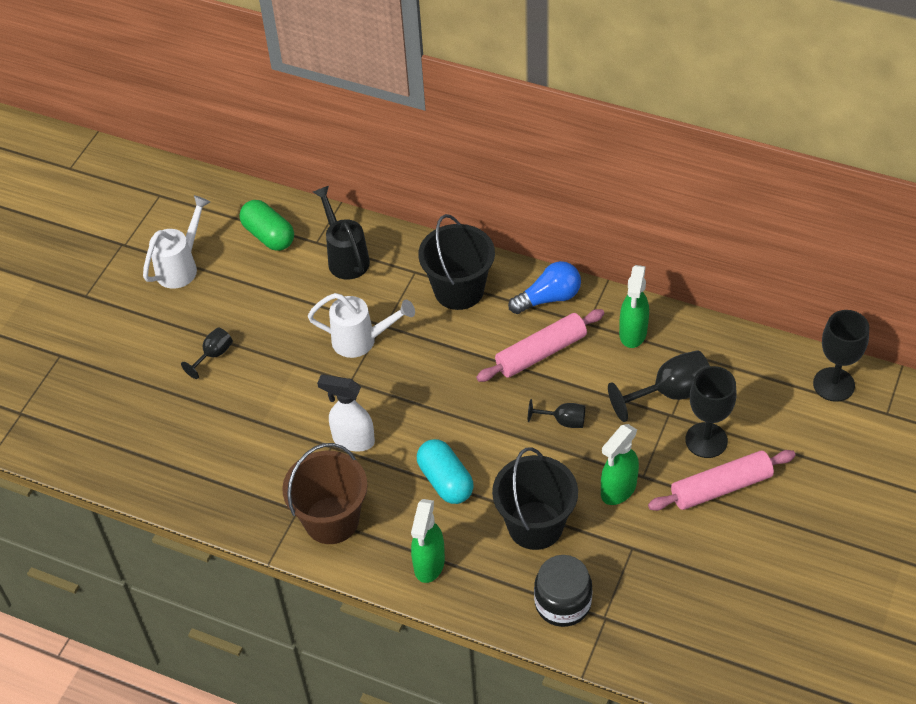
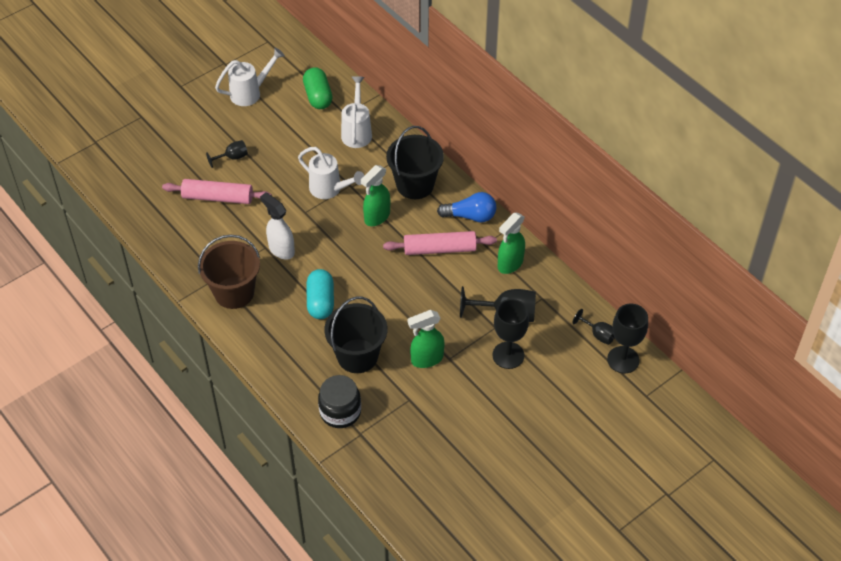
camera: 25 degrees right, 0 degrees up
black watering can [313,186,370,280] -> white watering can [341,76,372,148]
green spray bottle [411,499,445,583] -> green spray bottle moved to [361,165,390,226]
black goblet [528,399,585,428] -> black goblet moved to [572,309,614,345]
pink rolling pin [648,450,796,511] -> pink rolling pin moved to [162,179,272,204]

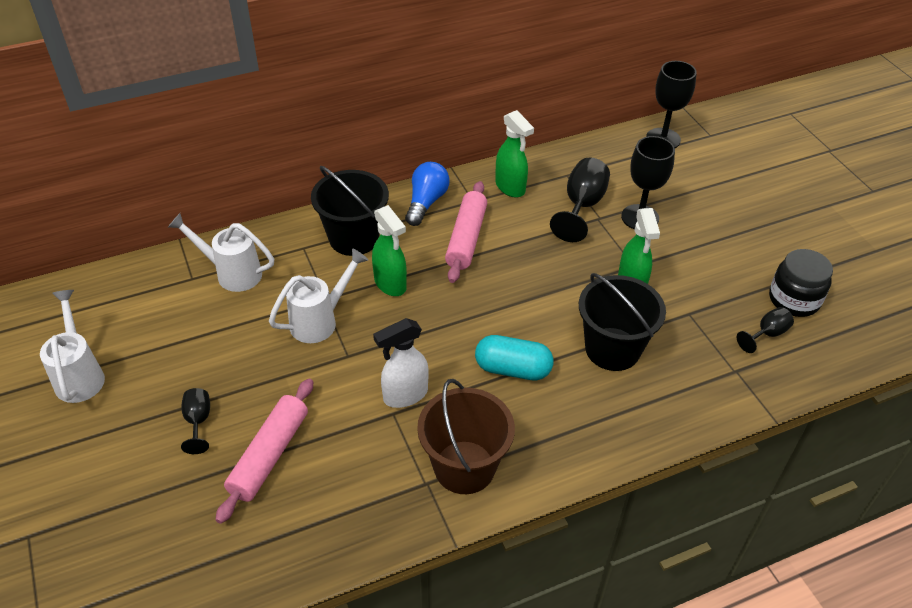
camera: 75 degrees left, 5 degrees down
green capsule [303,67,333,109] -> none
black jar [318,375,361,428] -> black jar moved to [769,249,833,317]
black goblet [572,309,614,345] -> black goblet moved to [737,307,794,353]

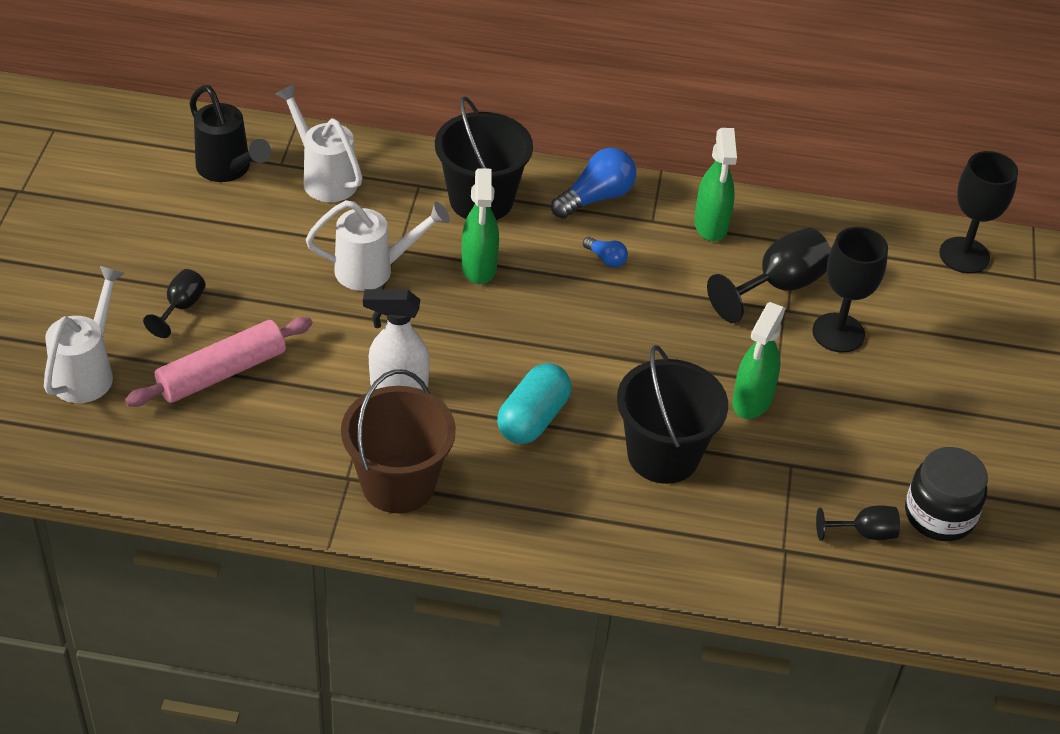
camera: 30 degrees right, 0 degrees up
white watering can [40,290,105,403] -> white watering can moved to [44,266,125,403]
pink rolling pin [445,181,487,283] -> blue light bulb [583,237,628,268]
turquoise capsule [475,335,553,380] -> turquoise capsule turned 75 degrees clockwise [497,363,571,444]
none -> black watering can [189,85,271,182]

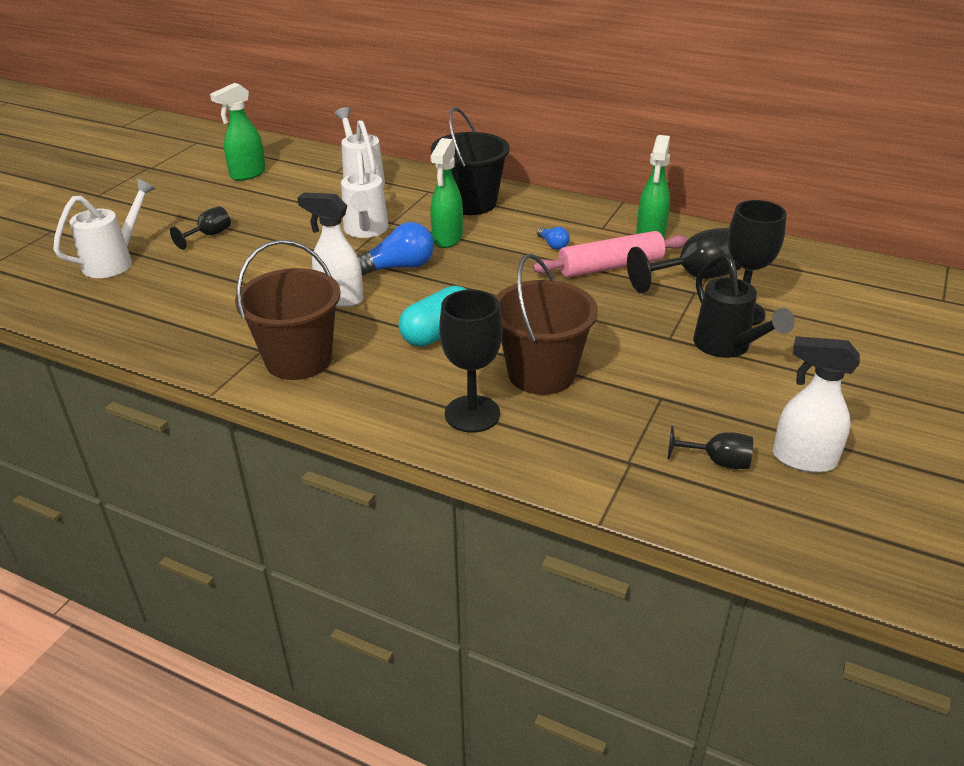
camera: 20 degrees right, 10 degrees down
pink rolling pin [125,317,313,407] -> pink rolling pin moved to [533,231,688,277]
black watering can [189,85,271,182] -> black watering can moved to [693,254,795,358]
white watering can [306,200,450,291] -> white watering can turned 75 degrees clockwise [341,150,389,238]
blue light bulb [551,148,636,219] -> blue light bulb moved to [357,222,434,275]
black bucket [617,345,728,484] -> brown bucket [496,254,598,395]
green spray bottle [732,302,786,419] -> green spray bottle moved to [210,83,266,181]
black jar [905,447,988,541] -> white spray bottle [773,336,860,473]
black goblet [939,151,1018,274] -> black goblet moved to [439,290,502,433]

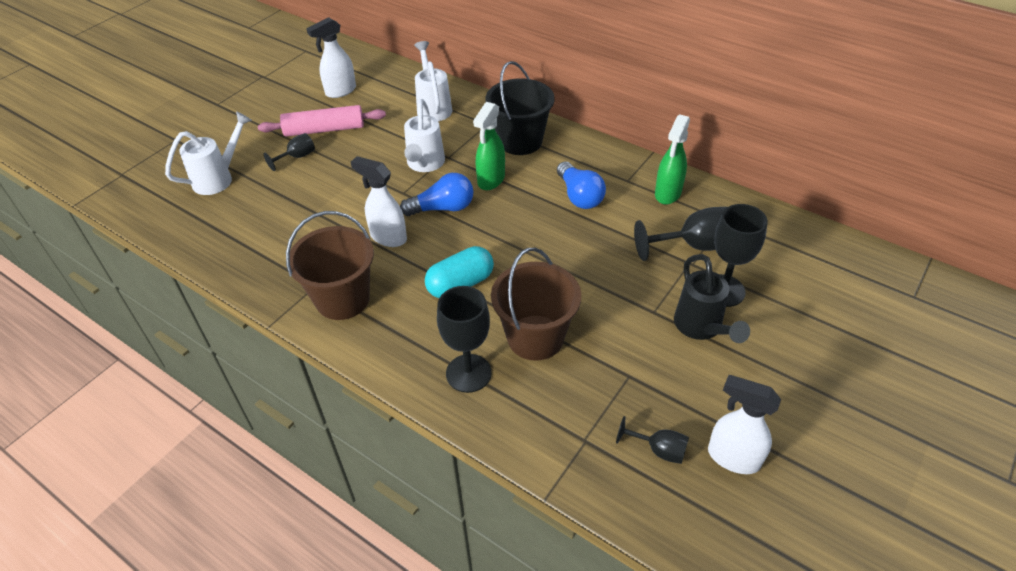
camera: 10 degrees right, 10 degrees up
green spray bottle [210,83,266,181] -> white spray bottle [306,17,356,98]
pink rolling pin [533,231,688,277] -> pink rolling pin moved to [258,105,386,137]
blue light bulb [537,227,569,250] -> blue light bulb [557,161,606,209], size x1.92

